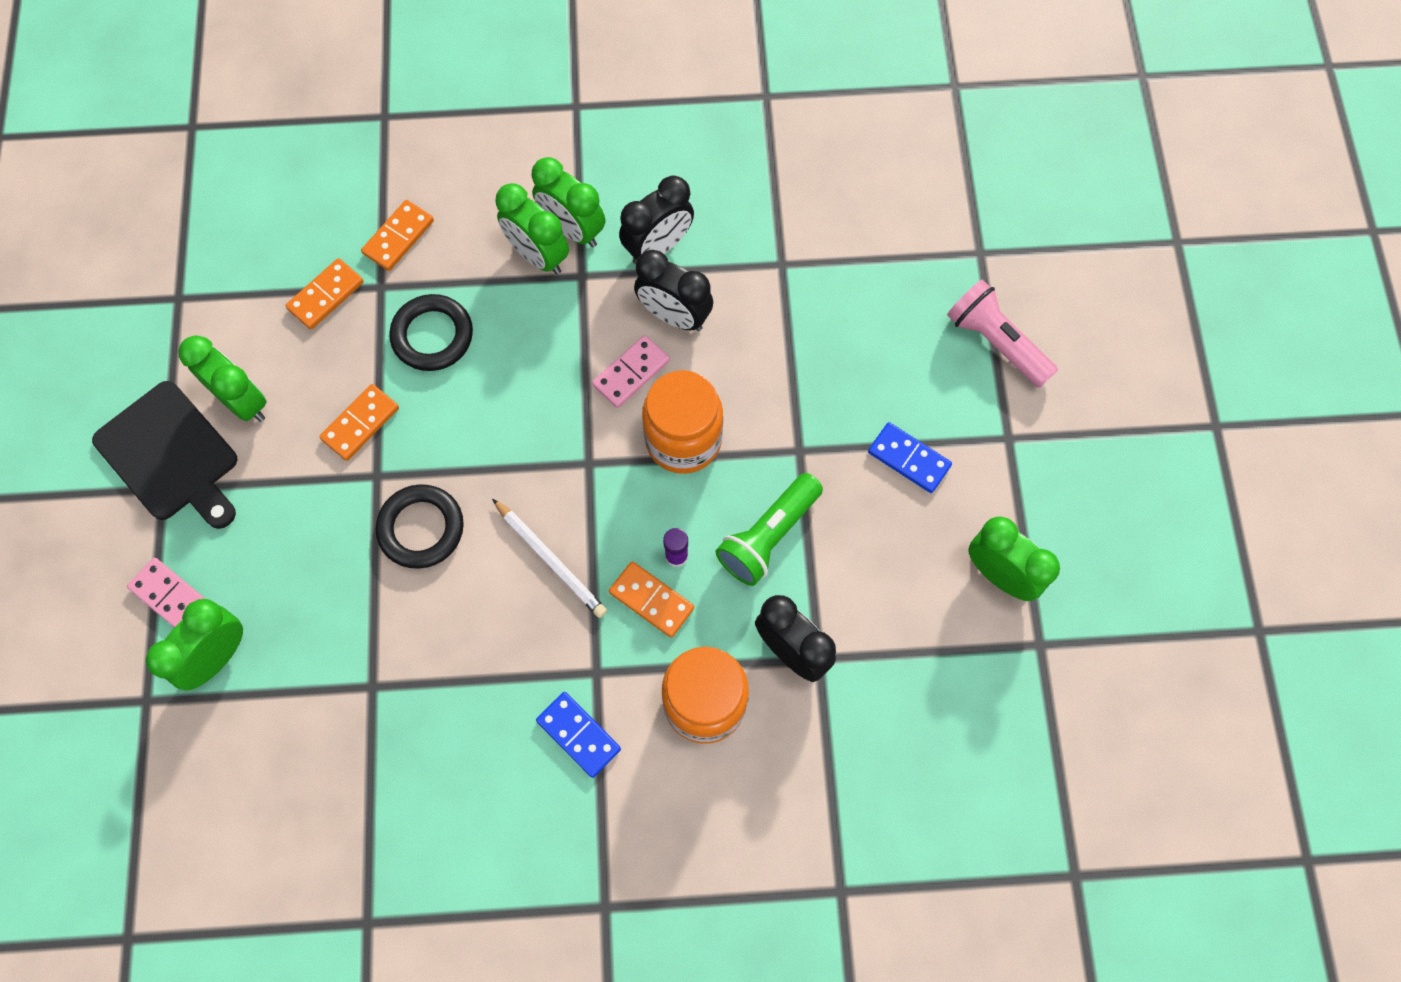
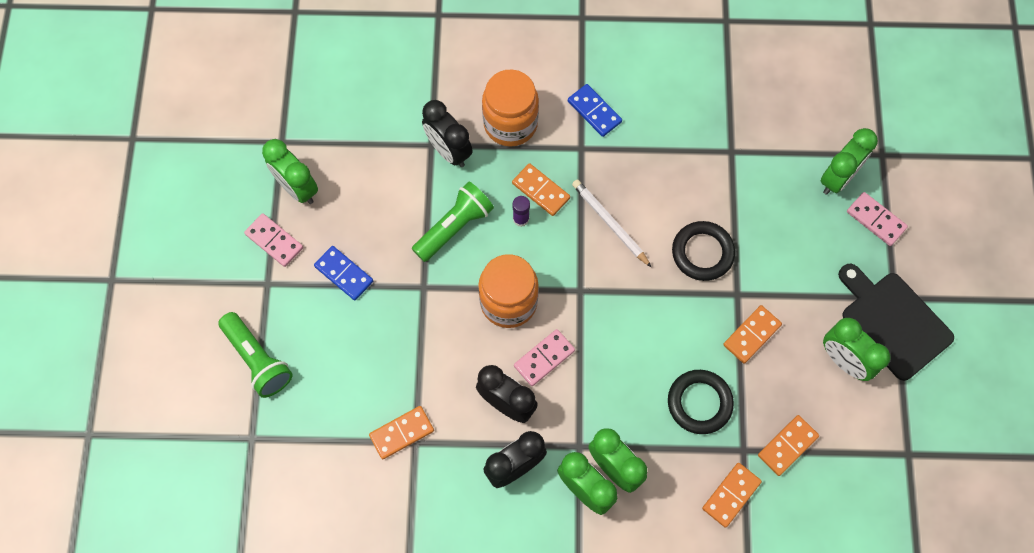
camera: 175 degrees left, 0 degrees up
pink flashlight [947,279,1058,388] -> green flashlight [218,312,293,398]
none -> pink domino [244,213,303,267]
none -> orange domino [369,406,434,459]

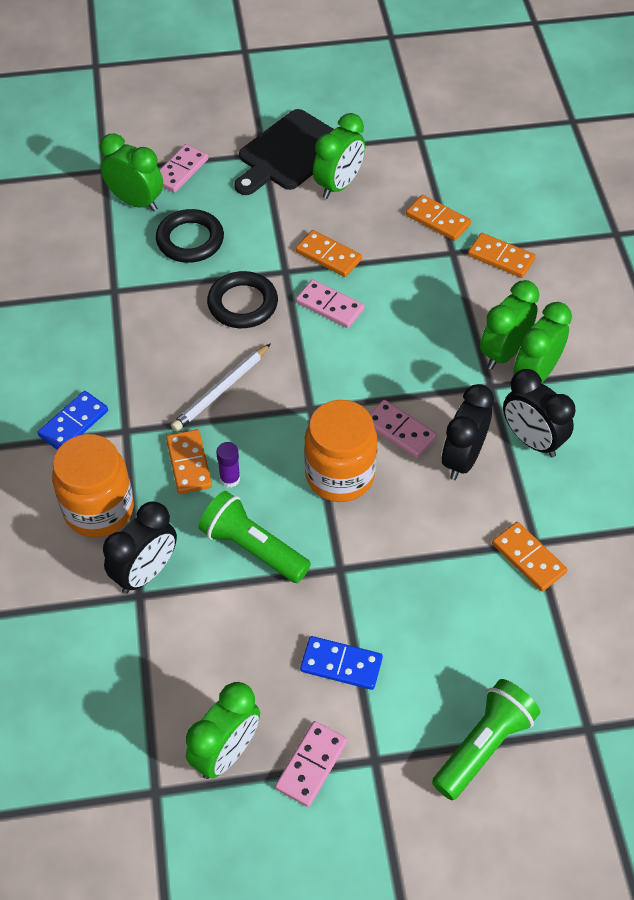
camera: 100 degrees left, 15 degrees down
blue domino [314,246,373,300] -> blue domino turned 75 degrees clockwise [300,636,383,690]
orange domino [512,163,570,216] -> orange domino turned 45 degrees counterclockwise [166,429,212,494]
black ring [668,370,734,434] -> black ring moved to [156,209,224,263]
none -> pink domino [296,279,364,328]

